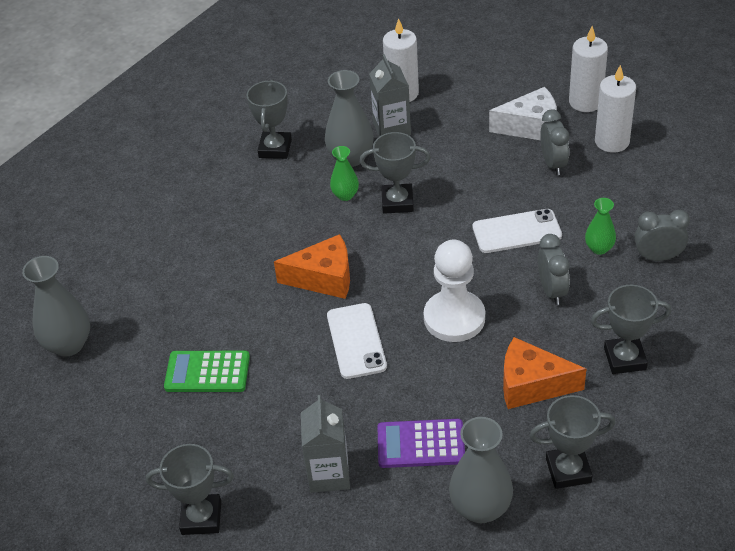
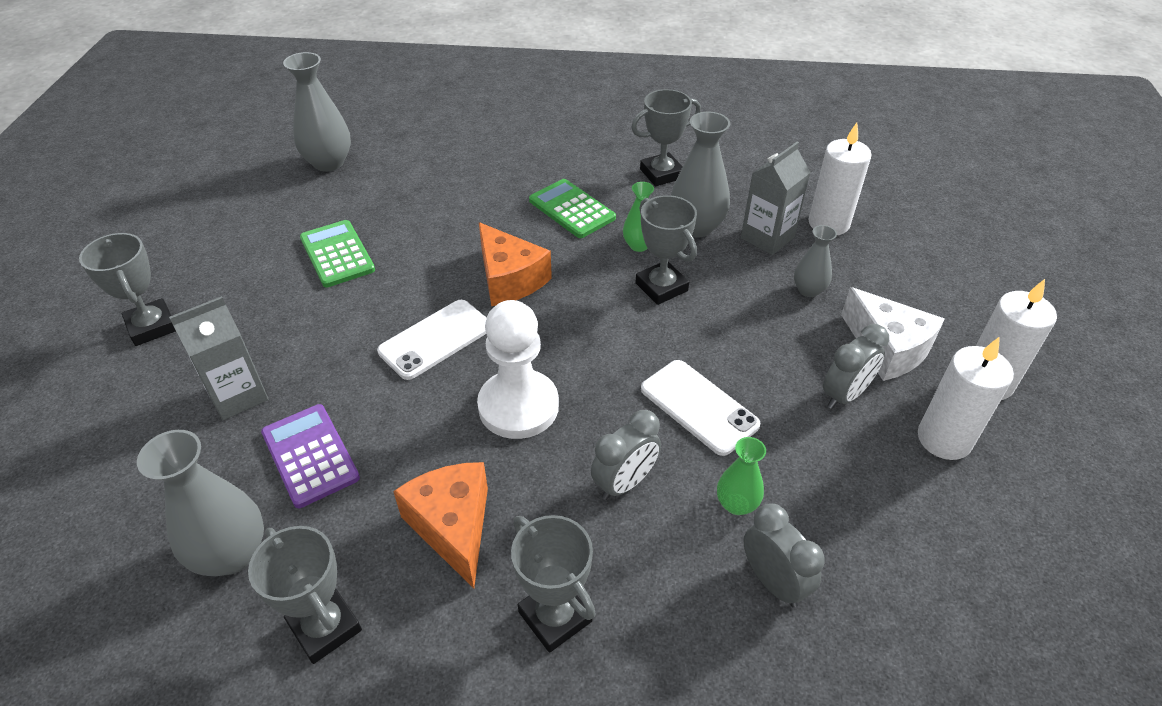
camera: 55 degrees right, 0 degrees up
none -> green calculator [529,179,616,238]
none -> grey vase [794,225,837,297]

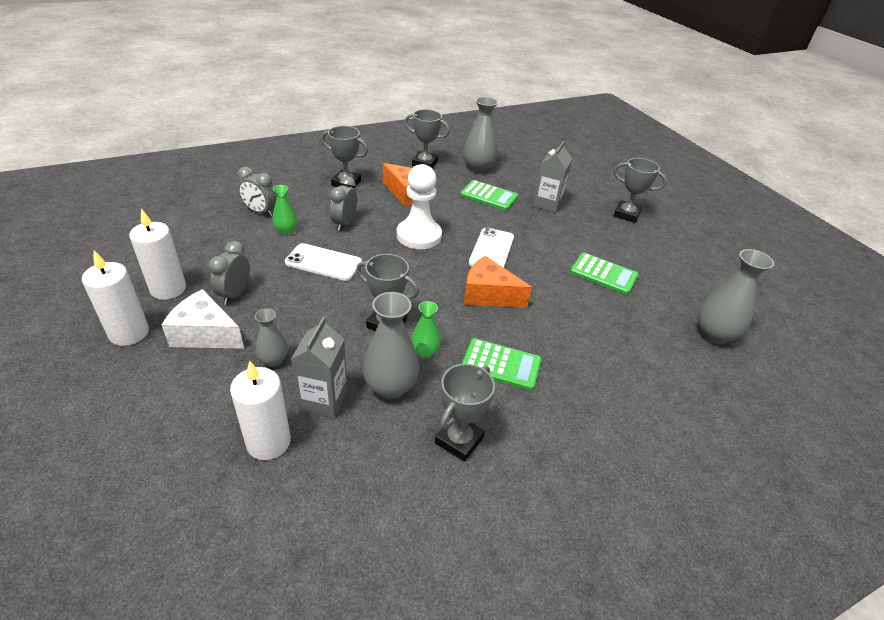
camera: 145 degrees right, 5 degrees down
purple calculator [261,404,360,508] -> green calculator [460,180,518,211]

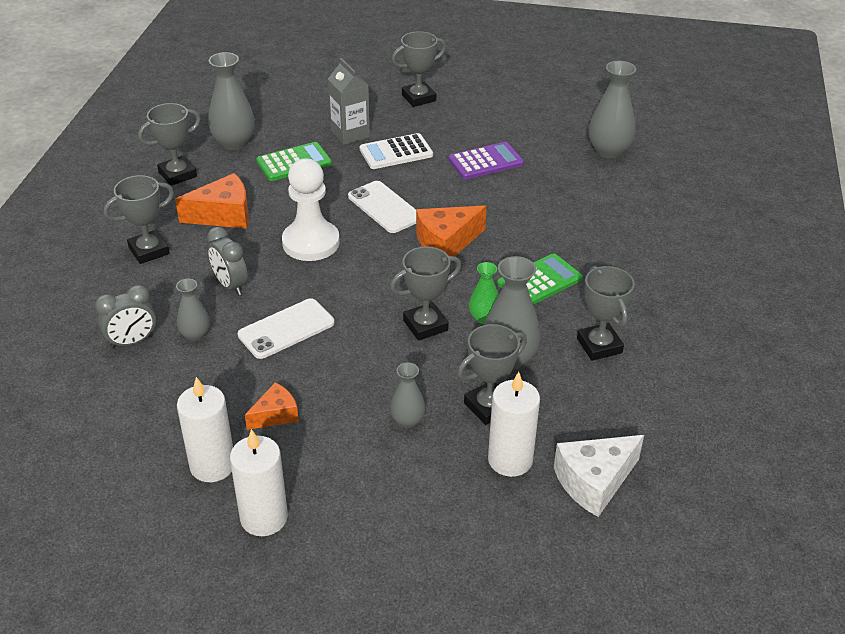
camera: 50 degrees left, 0 degrees up
white cheese [162,289,244,349] -> white cheese moved to [554,435,644,517]
grey clock [208,241,250,305] -> orange cheese [245,382,299,430]
green vase [272,185,297,235] -> grey vase [176,278,210,341]
grey carton [291,317,348,418] -> grey trophy [457,324,527,425]
green calculator [570,253,639,295] -> purple calculator [448,142,524,179]
none -> white calculator [360,133,433,169]

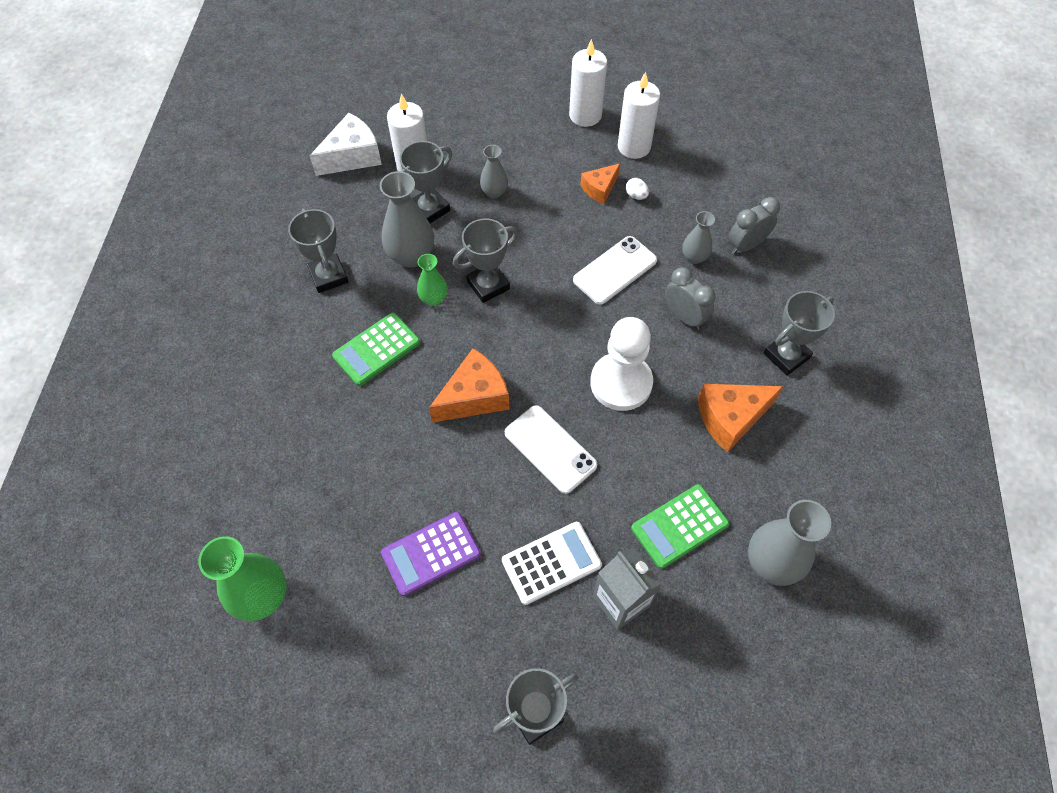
camera: 175 degrees right, 20 degrees up
grey trophy [138,103,201,186] -> none
grey vase [589,61,636,159] -> green vase [198,536,287,621]
none -> white egg [626,178,649,200]

